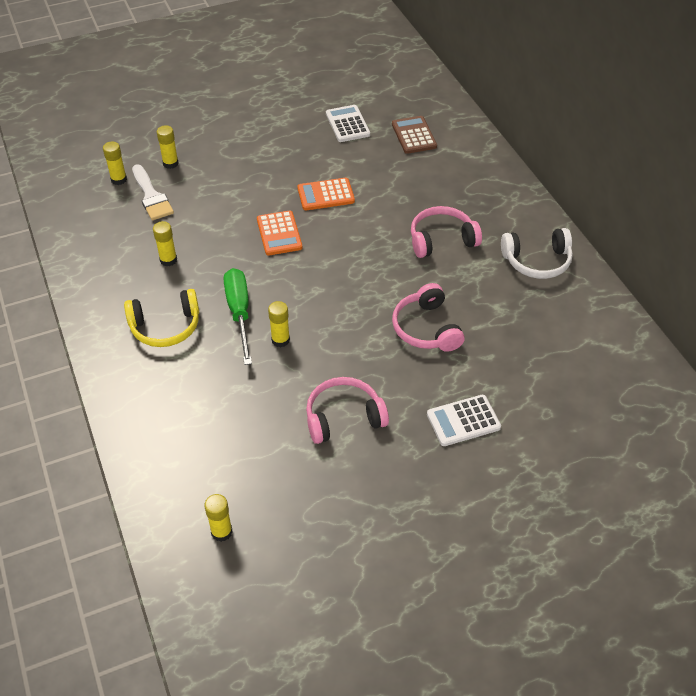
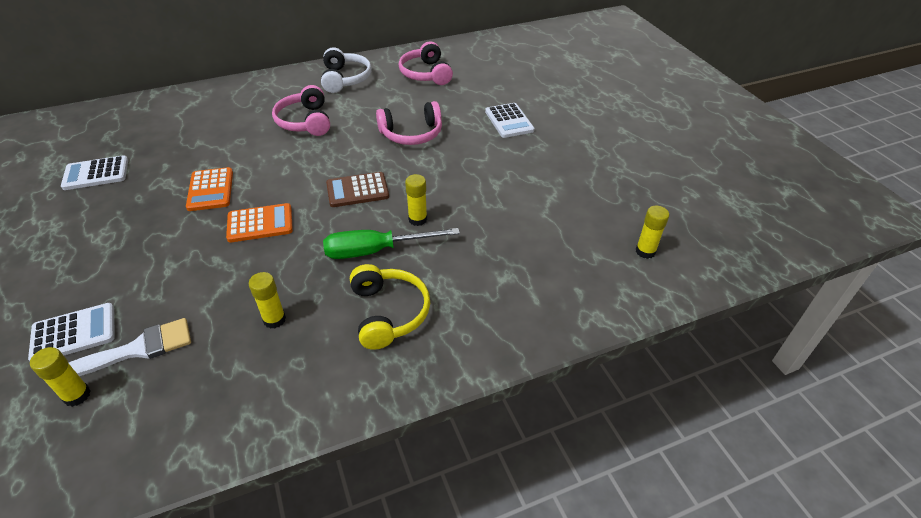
camera: 90 degrees left, 5 degrees down
yellow glue stick [157,125,179,169] -> white calculator [28,303,115,361]
pink headphones [306,377,389,444] -> pink headphones moved to [399,41,453,85]
brown calculator [392,116,437,154] -> brown calculator moved to [326,172,389,207]

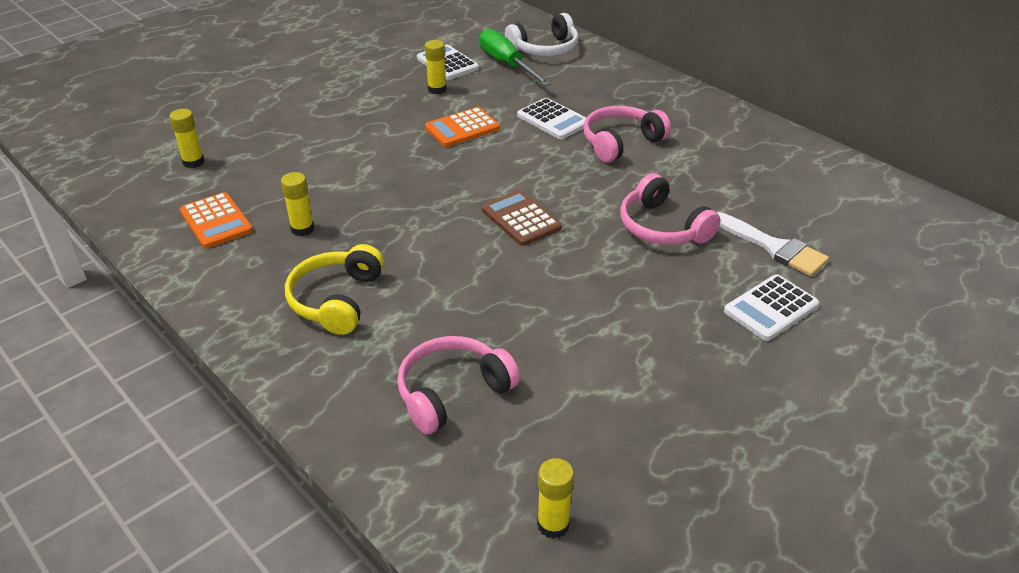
camera: 70 degrees right, 5 degrees down
white calculator [28,303,115,361] -> white calculator moved to [517,98,586,139]
white brush [69,318,191,376] -> white brush moved to [717,212,829,276]
orange calculator [226,203,293,242] -> orange calculator moved to [180,192,253,248]
white headphones [321,47,372,93] -> white headphones moved to [505,13,579,56]
green screwdriver [323,228,460,259] -> green screwdriver moved to [479,29,551,86]
yellow headphones [350,264,430,350] -> yellow headphones turned 135 degrees clockwise [285,244,384,335]
pink headphones [399,41,453,85] -> pink headphones moved to [397,336,520,435]
yellow glue stick [405,174,427,226] -> yellow glue stick moved to [425,40,447,94]

